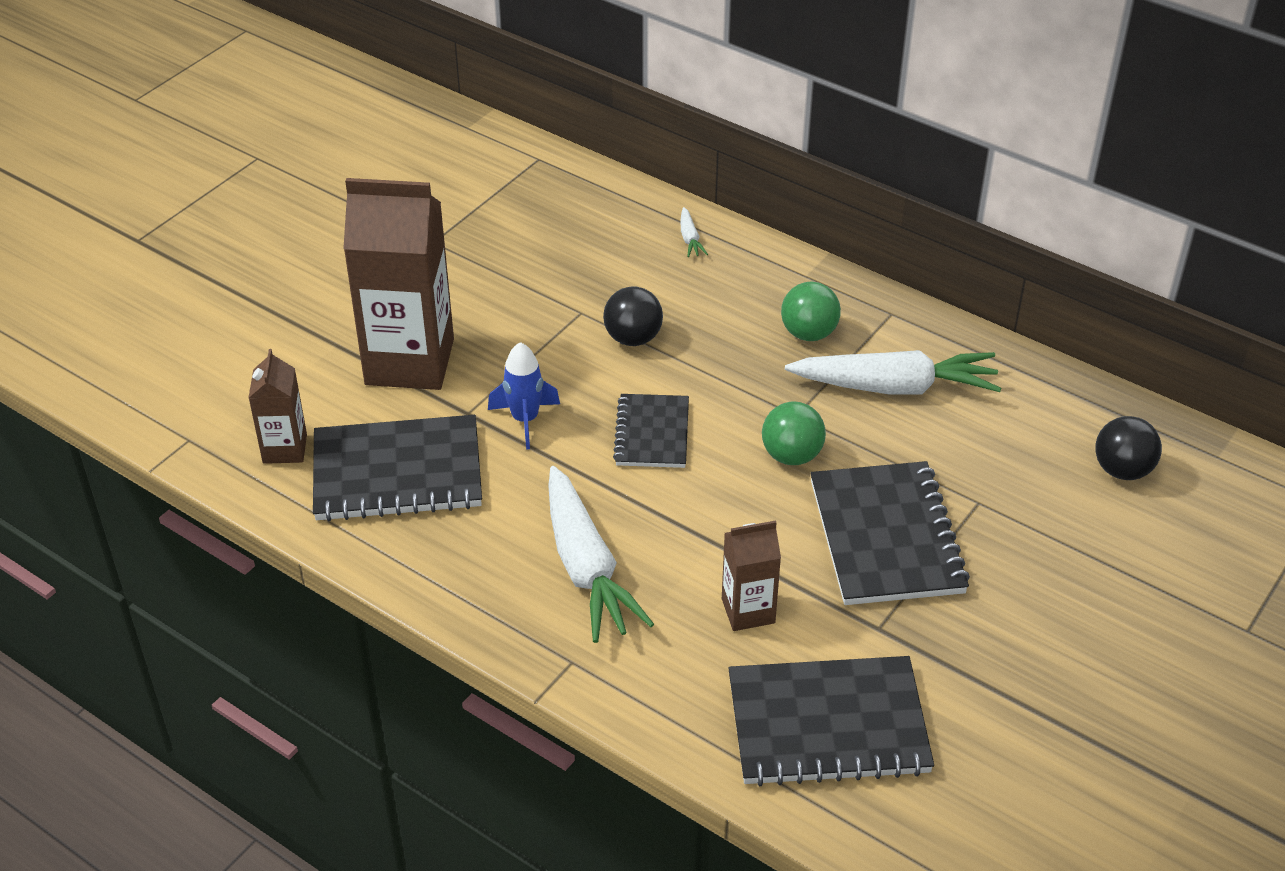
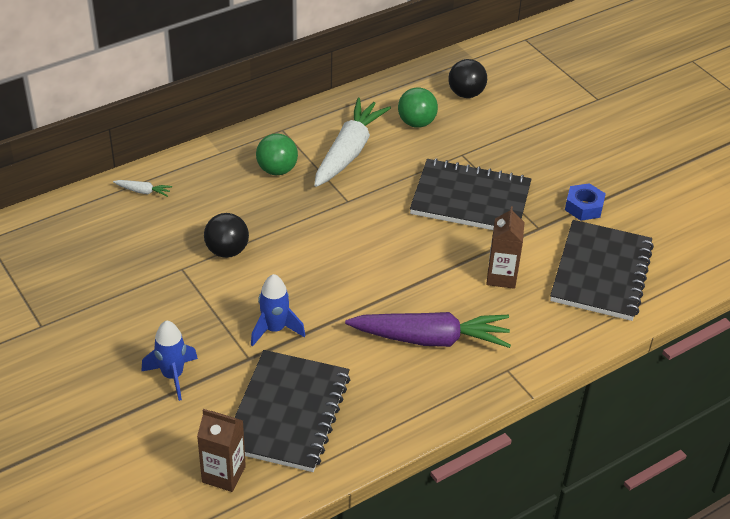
camera: 70 degrees left, 0 degrees up
brown carton [343,178,454,390] -> blue rocket [141,320,198,401]
white carrot [548,466,654,643] -> purple carrot [345,312,511,348]
black notebook [613,394,689,468] -> none
green ball [762,402,826,465] -> green ball moved to [398,88,438,128]
none -> blue nut [565,183,606,221]

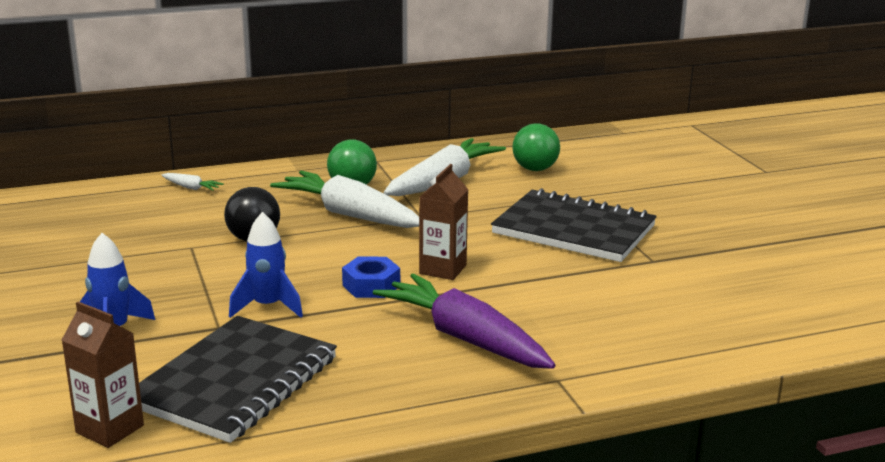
camera: 15 degrees right, 20 degrees down
purple carrot [345,312,511,348] -> purple carrot turned 150 degrees counterclockwise [373,273,555,369]
black ball [448,59,487,98] -> none
brown carton [486,206,525,289] -> brown carton moved to [419,164,469,280]
black notebook [550,220,654,321] -> none
blue nut [565,183,606,221] -> blue nut moved to [342,256,400,298]
none -> white carrot [270,171,419,228]

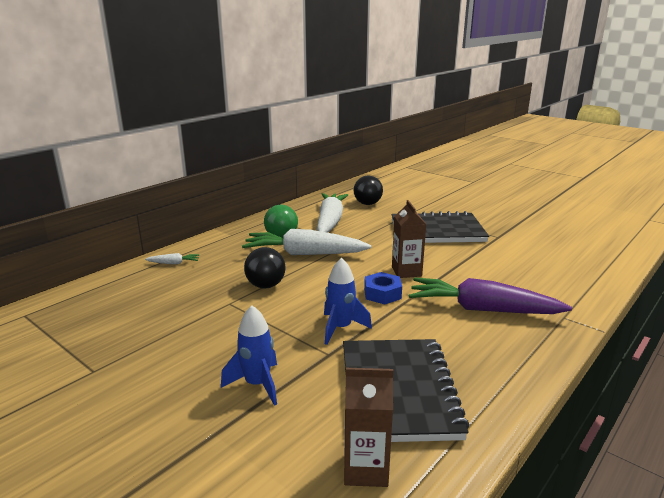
camera: 30 degrees left, 0 degrees up
green ball [512,123,560,171] -> black ball [354,176,383,205]

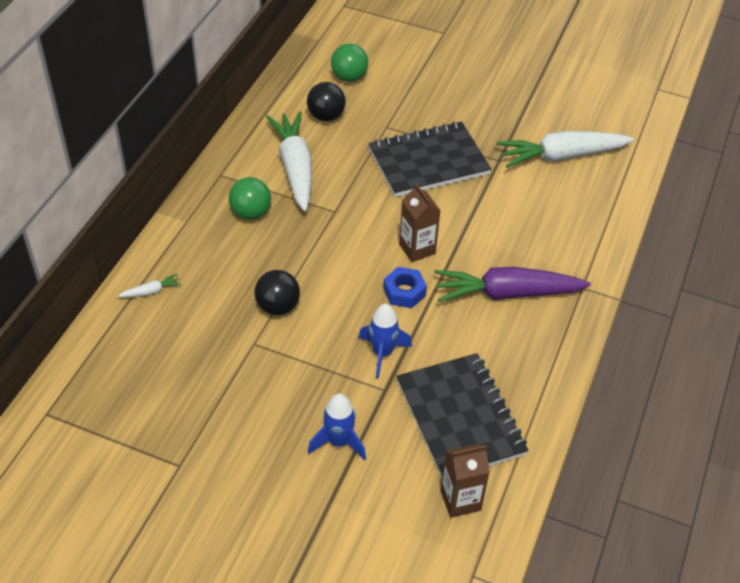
camera: 20 degrees left, 25 degrees up
white carrot [242,229,371,255] -> white carrot moved to [497,131,634,168]
none -> green ball [331,44,368,82]

